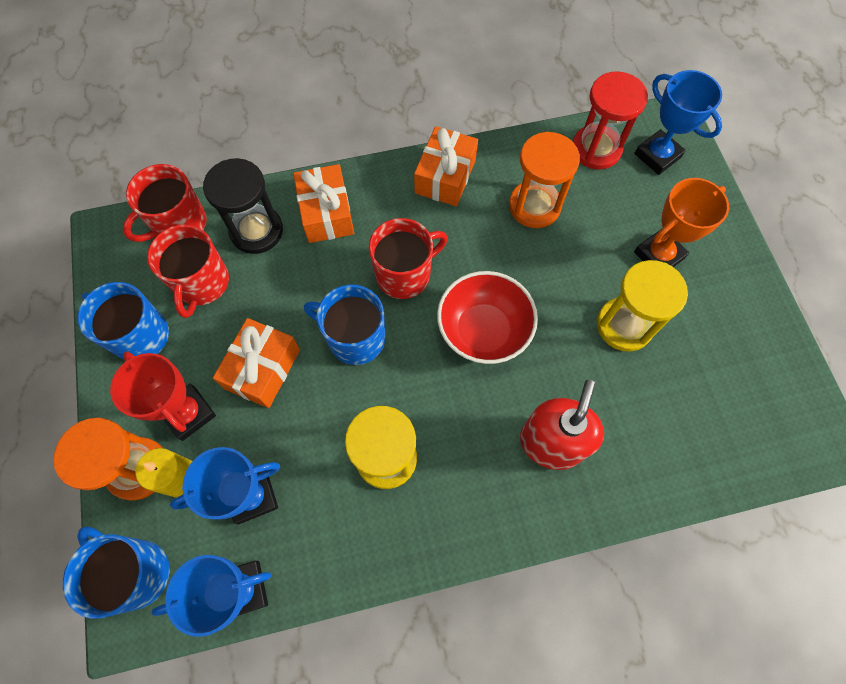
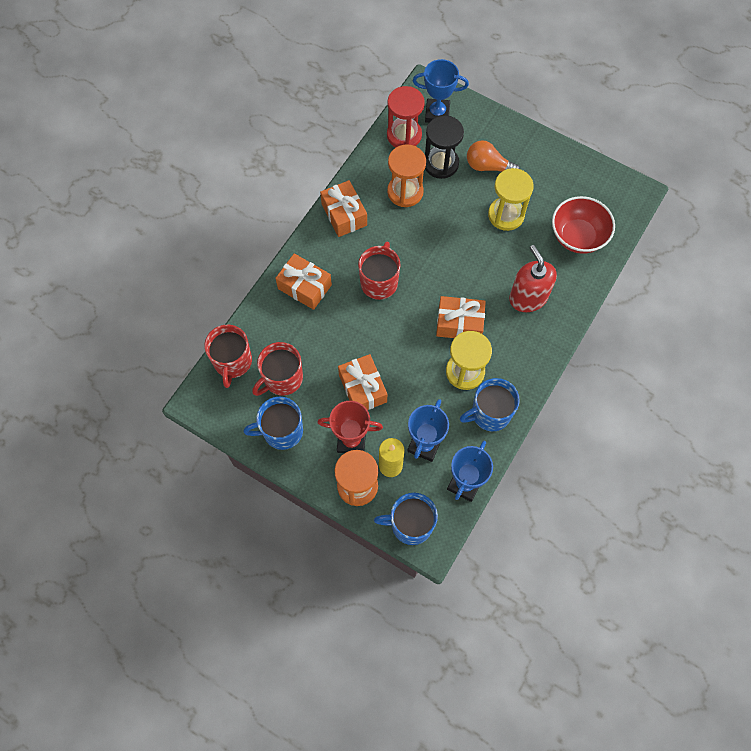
camera: 45 degrees left, 0 degrees up
red mug [147,224,229,318] -> red mug turned 90 degrees clockwise [252,342,303,396]
black hourglass [203,158,283,254] -> black hourglass moved to [425,115,464,179]
blue mug [304,285,385,365] -> blue mug moved to [460,378,520,431]
red bowl [437,271,538,364] -> red bowl moved to [552,196,615,254]
orange trophy [634,178,729,267] -> orange light bulb [467,140,520,172]
none -> orange gift [436,296,486,338]

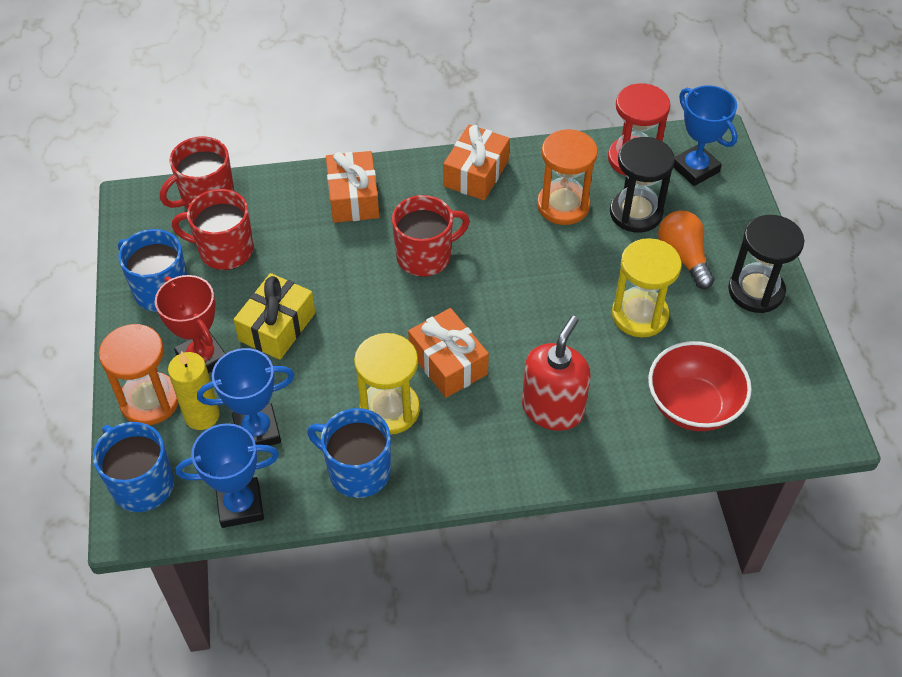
camera: 50 degrees right, 15 degrees down
orange gift [338,354,387,410] -> yellow gift [233,273,315,360]
none -> black hourglass [728,215,804,313]

